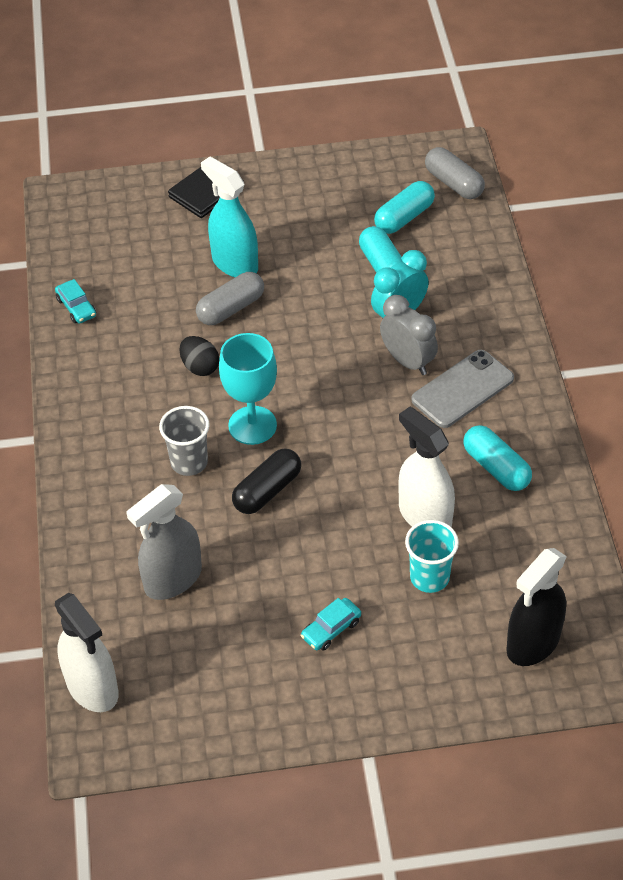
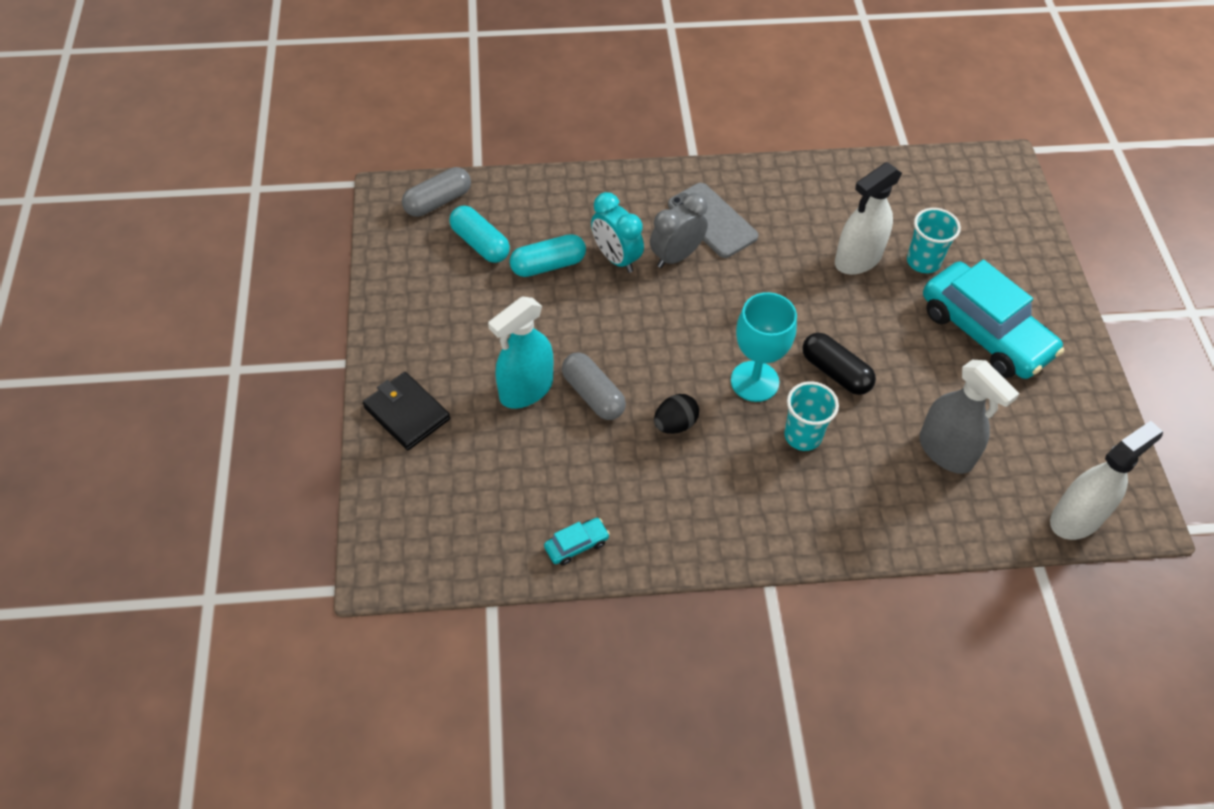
camera: 90 degrees left, 5 degrees up
grey cup [159,406,209,476] -> turquoise cup [784,381,839,451]
turquoise car [301,598,361,651] -> turquoise car [923,260,1064,379], size x2.50
turquoise capsule [463,425,532,491] -> none
black spray bottle [506,548,567,666] -> none

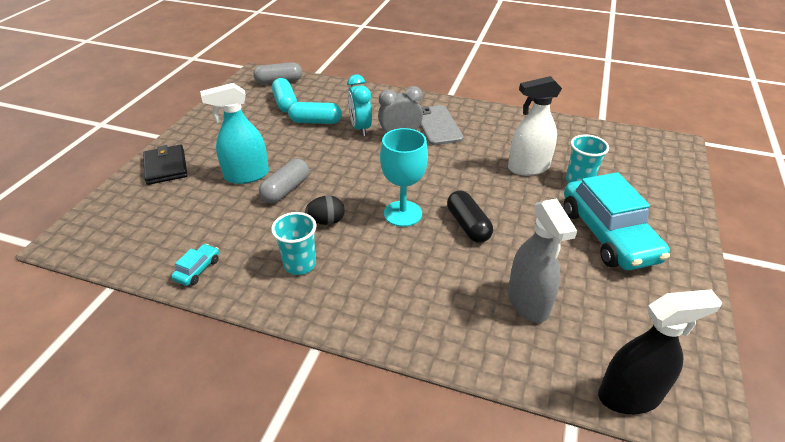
camera: 25 degrees right, 15 degrees down
turquoise car [544,518,610,566] -> turquoise car turned 60 degrees counterclockwise [171,244,219,286]
grey capsule [562,352,626,420] -> grey capsule turned 45 degrees clockwise [259,159,309,203]
turquoise cup [784,381,839,451] -> turquoise cup moved to [271,212,316,275]
white spray bottle [1050,421,1163,540] -> black spray bottle [598,289,722,414]

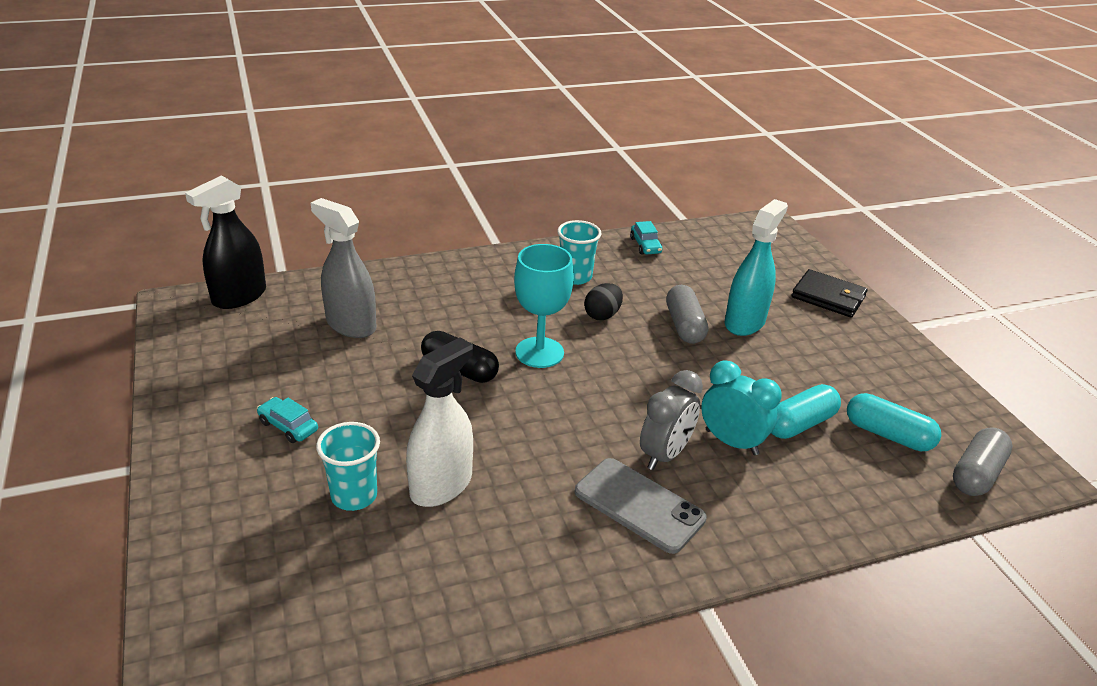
camera: 140 degrees right, 5 degrees down
turquoise car [564,172,670,270] -> turquoise car [257,397,318,443], size x0.40

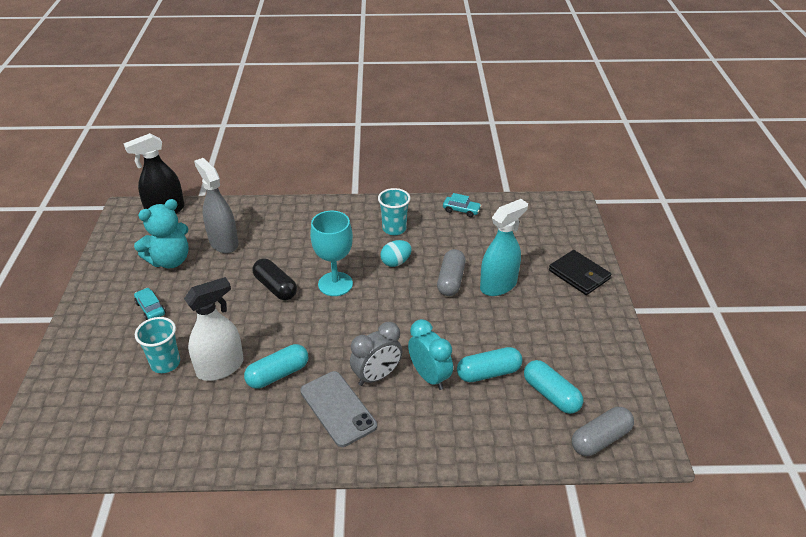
camera: 20 degrees right, 5 degrees up
black egg [584,283,623,320] -> turquoise egg [380,240,412,267]
turquoise car [630,221,662,255] -> turquoise car turned 75 degrees counterclockwise [443,193,482,217]
none -> turquoise teddy bear [134,199,189,269]
none -> turquoise capsule [244,344,308,389]

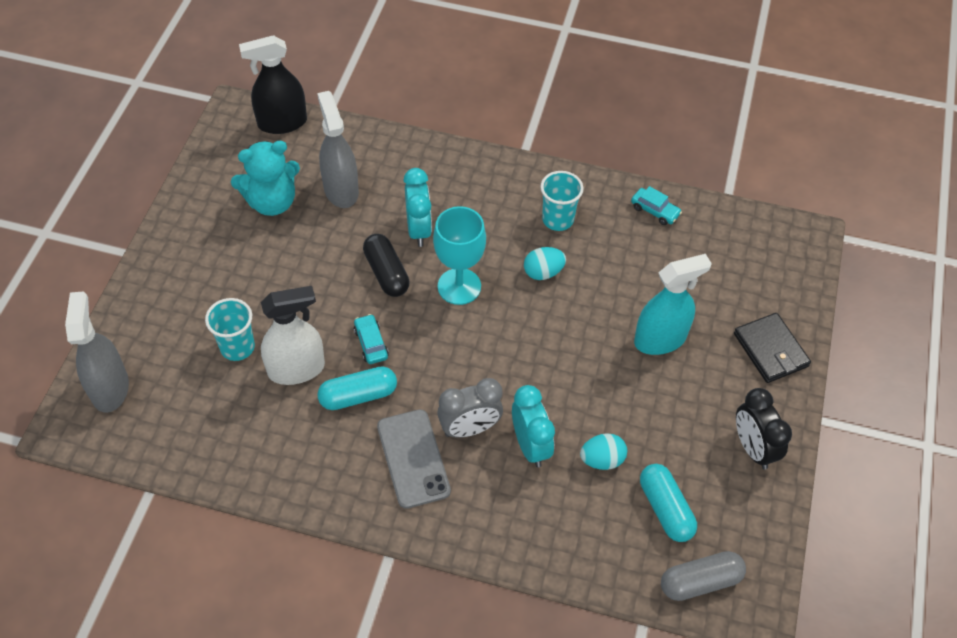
camera: 15 degrees right, 15 degrees up
turquoise car [134,288,166,320] -> turquoise car moved to [354,314,389,364]
grey capsule [437,249,466,296] -> none
turquoise capsule [457,347,522,382] -> turquoise egg [580,433,627,470]
none -> grey spray bottle [65,291,129,413]
none -> turquoise clock [403,168,432,247]
none -> black clock [736,388,792,470]

